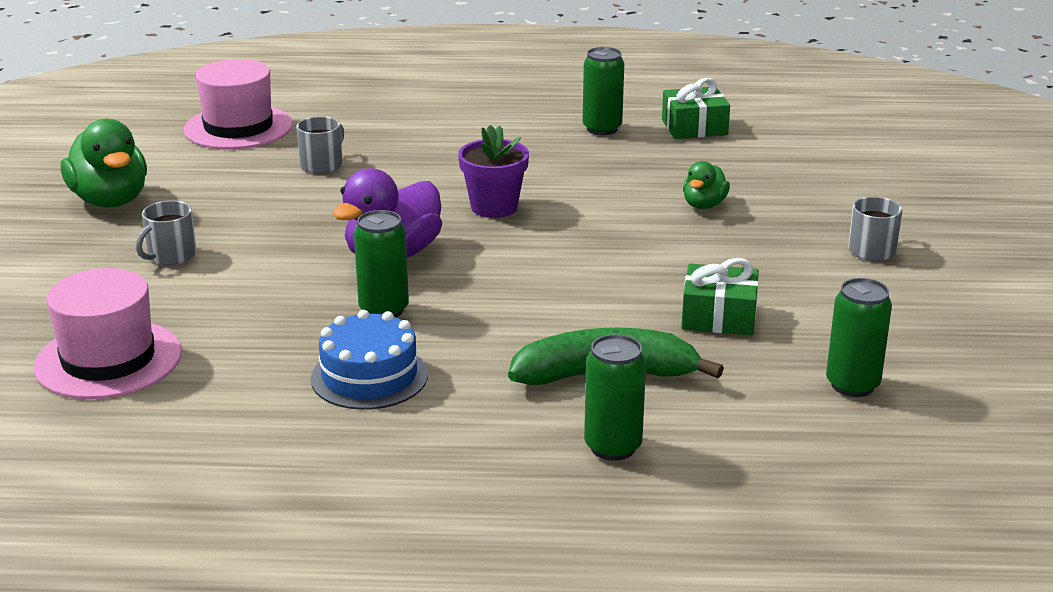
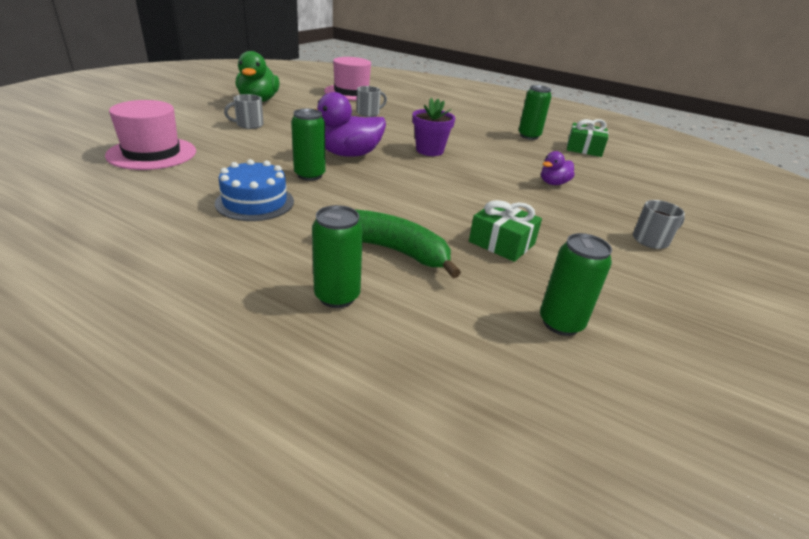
camera: 25 degrees right, 5 degrees up
green duck [683,161,730,209] -> purple duck [541,151,575,185]

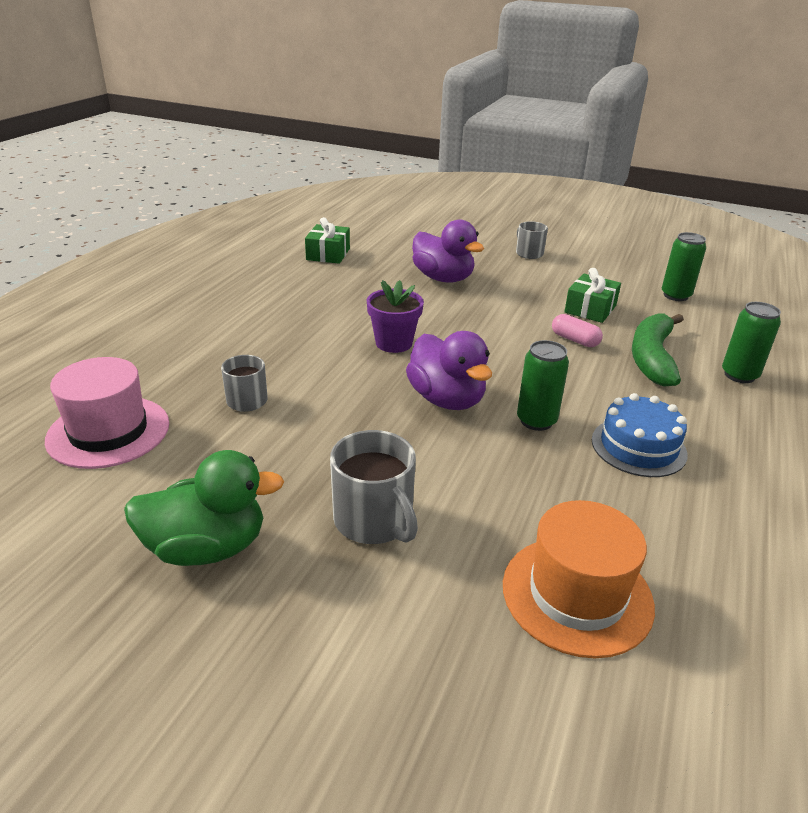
camera: 95 degrees left, 0 degrees up
pink hat [105,100,196,170] -> orange hat [503,500,655,658]
grey mug [224,94,264,129] -> grey mug [330,430,418,544], size x1.57
green can [518,85,551,140] -> none
purple duck [541,151,575,185] -> purple duck [412,219,484,283], size x1.81
none -> pink capsule [552,314,603,347]

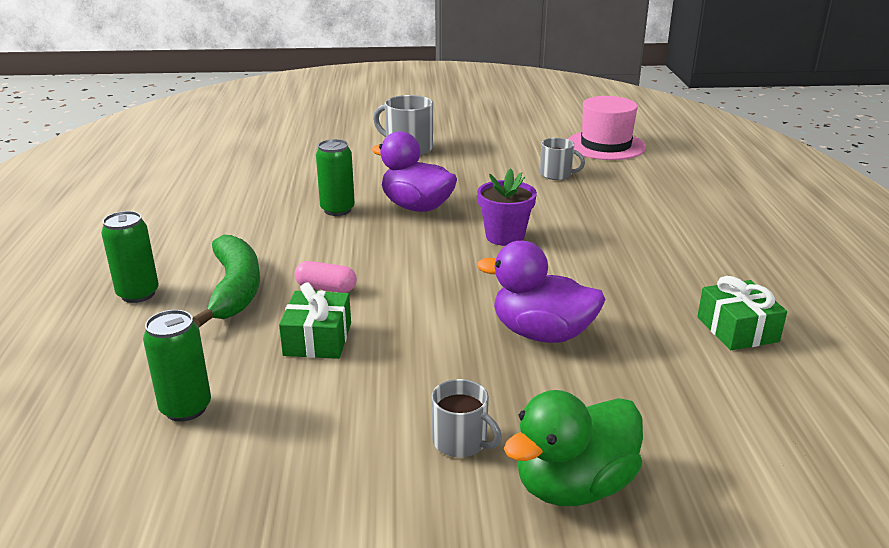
camera: 155 degrees right, 5 degrees down
green duck [124,450,284,566] -> green duck moved to [504,390,643,506]
orange hat [503,500,655,658] -> none
blue cake [592,393,688,477] -> none

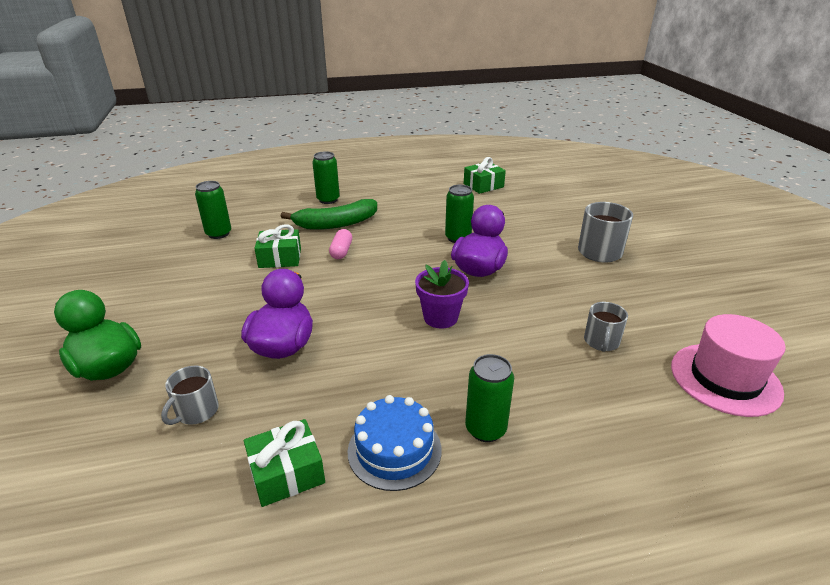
camera: 80 degrees right, 5 degrees up
grey mug [431,379,502,457] -> grey mug moved to [161,366,219,425]
none -> blue cake [348,395,442,491]
none -> green gift [464,157,506,194]
none -> green can [465,354,514,442]

